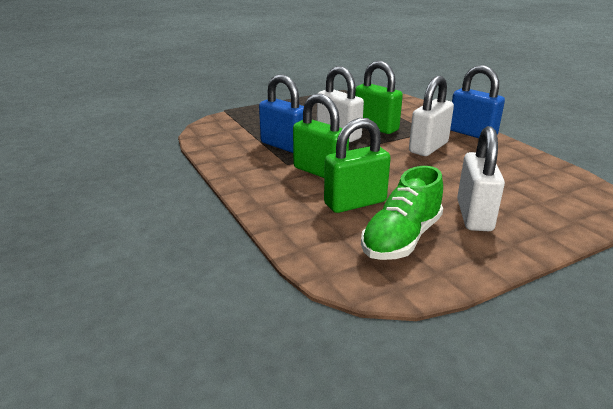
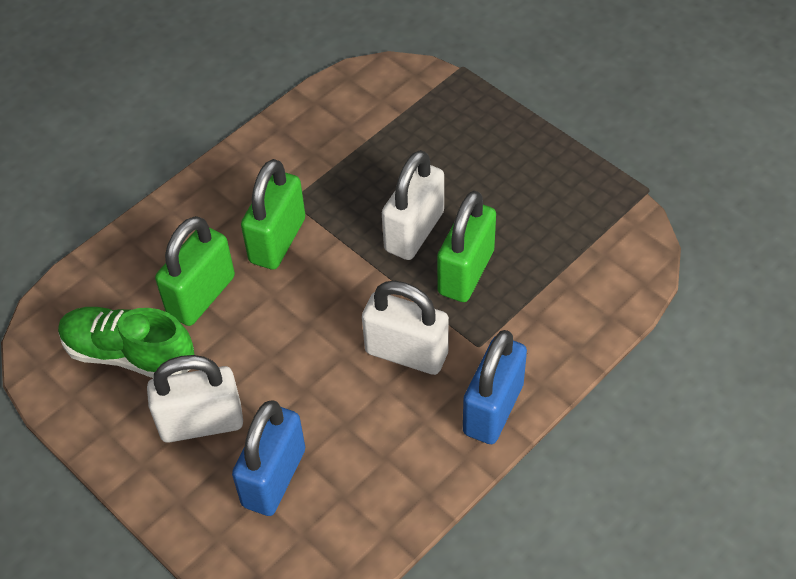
camera: 75 degrees right, 25 degrees up
blue padlock [259,74,304,153] -> blue padlock moved to [232,400,305,516]
green padlock [324,118,391,213] -> green padlock turned 75 degrees clockwise [155,216,235,326]

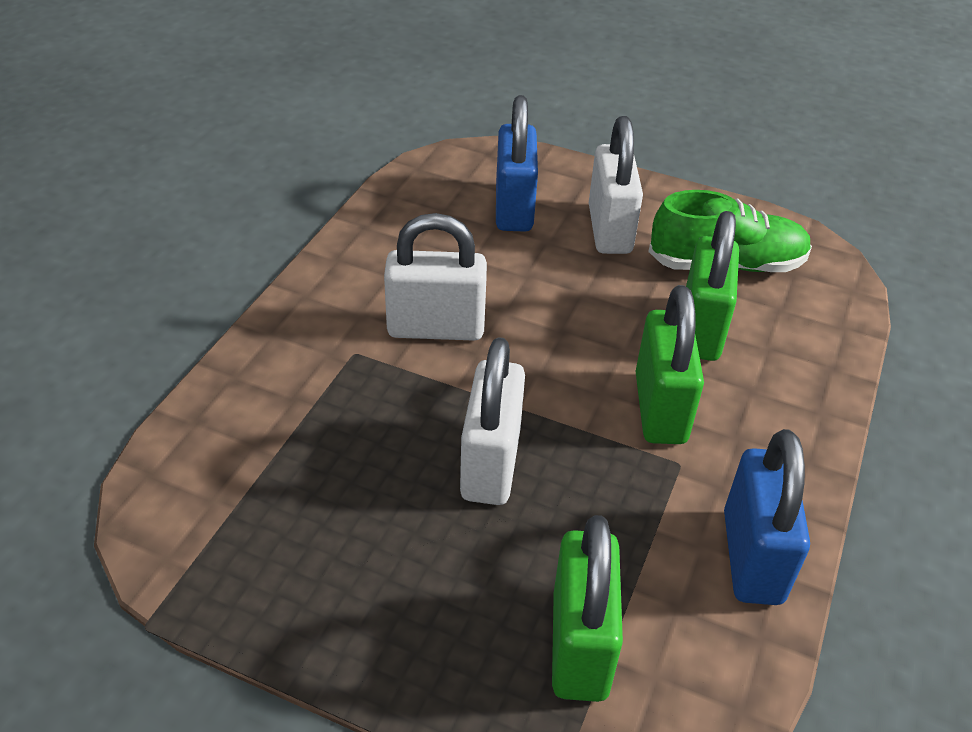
camera: 155 degrees right, 10 degrees down
white padlock [147,355,243,443] -> white padlock turned 60 degrees counterclockwise [589,116,643,254]
green padlock [437,191,496,302] -> green padlock moved to [552,515,623,702]
blue padlock [463,330,527,444] -> blue padlock moved to [724,429,810,605]

